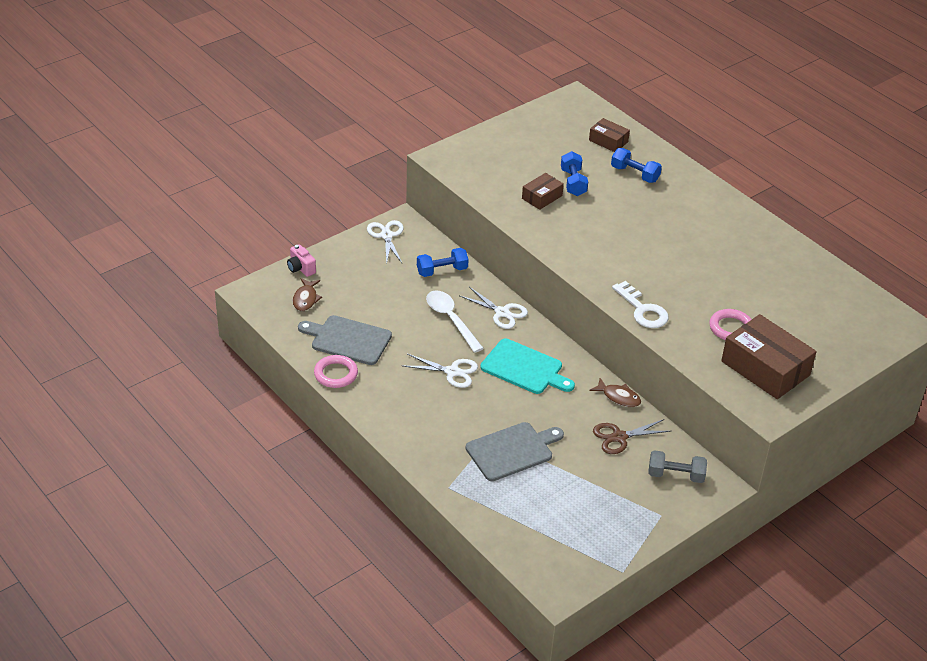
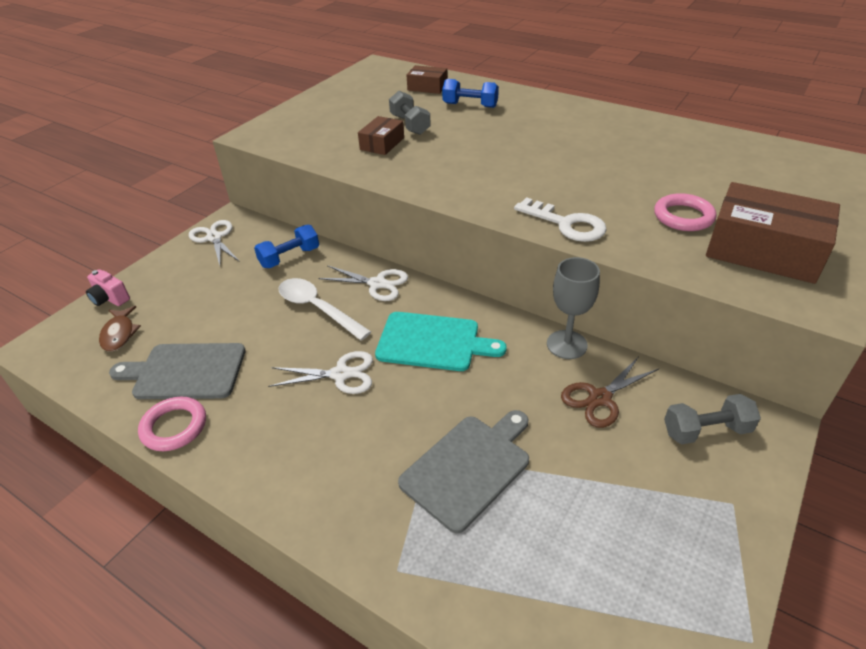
camera: 15 degrees left, 0 degrees up
blue dumbbell [561,151,588,196] -> grey dumbbell [389,91,431,135]
brown fish [589,378,641,407] -> grey goblet [547,257,600,359]

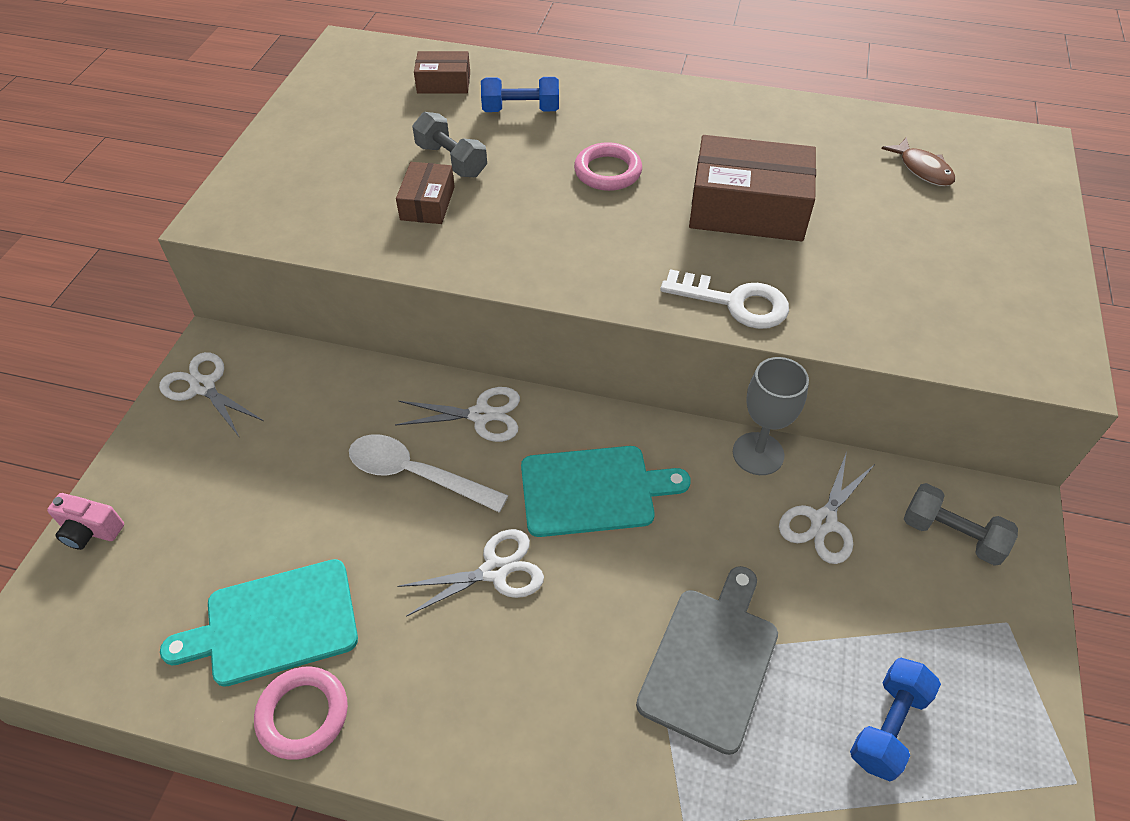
camera: 20 degrees left, 10 degrees up
brown fish [99,306,141,352] -> brown fish moved to [881,137,955,186]
grey cutting board [109,343,246,399] -> turquoise cutting board [160,559,358,687]
blue dumbbell [254,225,319,268] -> blue dumbbell moved to [850,658,941,781]
brown scissors [561,356,659,428] -> white scissors [779,451,875,564]
pink ring [654,193,716,231] -> pink ring moved to [574,142,642,191]
grey dumbbell [664,394,761,444] -> grey dumbbell turned 60 degrees clockwise [904,483,1018,566]
brown box [706,182,840,284] -> brown box moved to [689,135,816,241]

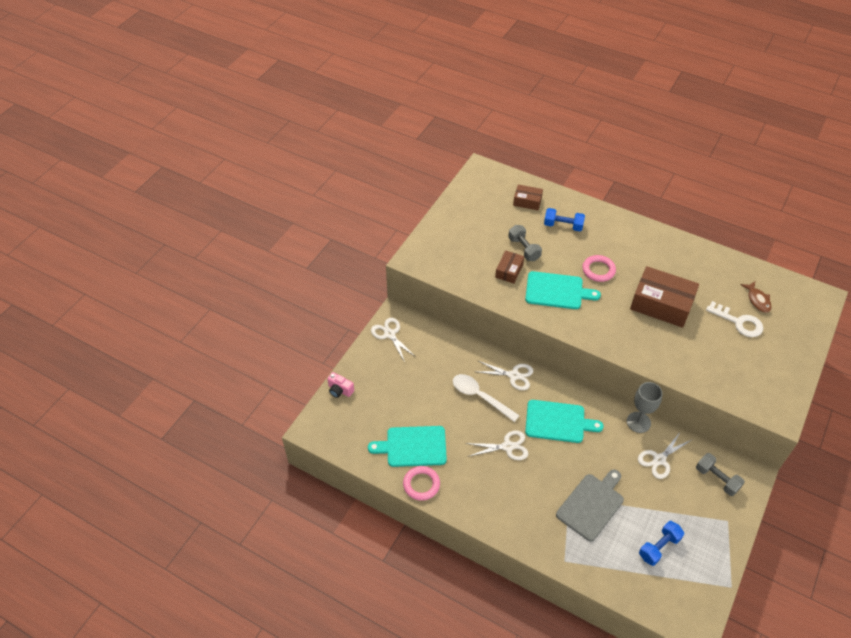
camera: 15 degrees right, 0 degrees up
white key [660,269,789,329] -> white key moved to [706,301,763,337]
none -> turquoise cutting board [525,271,601,309]

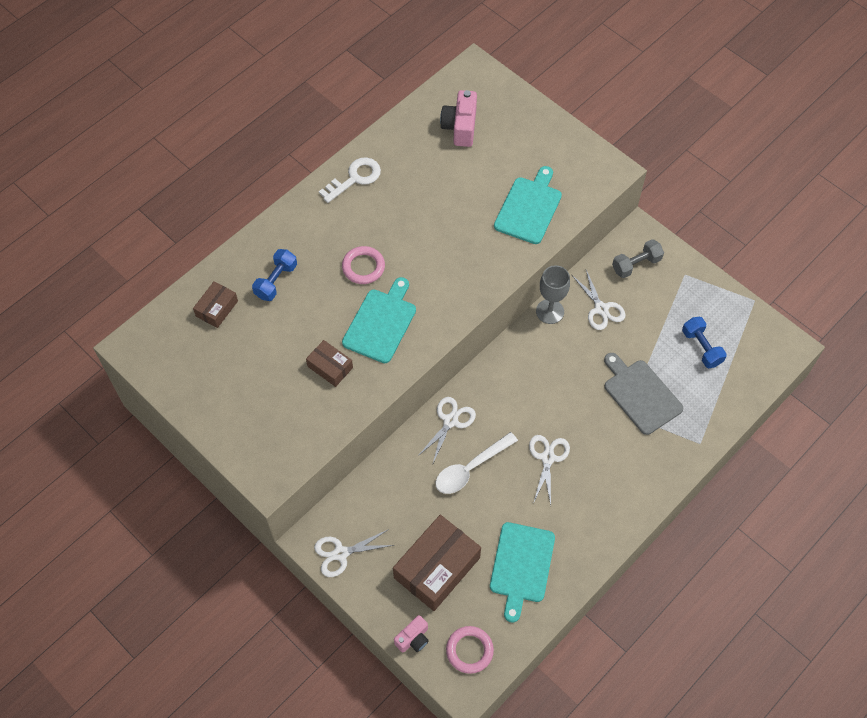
camera: 75 degrees left, 10 degrees up
pink ring [403,466,440,501] -> pink ring moved to [446,626,494,674]
grey dumbbell [508,225,542,261] -> none
turquoise cutting board [525,400,604,443] -> turquoise cutting board moved to [494,166,562,244]
brown box [630,266,699,328] -> brown box moved to [393,515,481,611]
white key [706,301,763,337] -> white key moved to [319,157,381,203]
brown fish [740,282,772,313] -> pink camera [440,90,477,147]

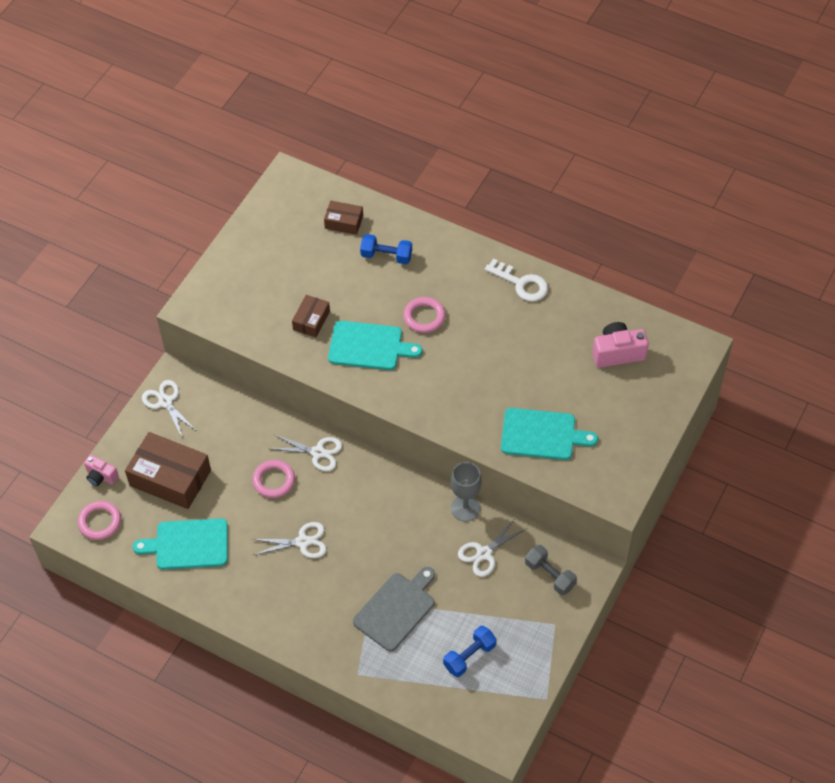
camera: 75 degrees right, 5 degrees down
white spoon [436,432,518,494] -> pink ring [252,460,295,498]

